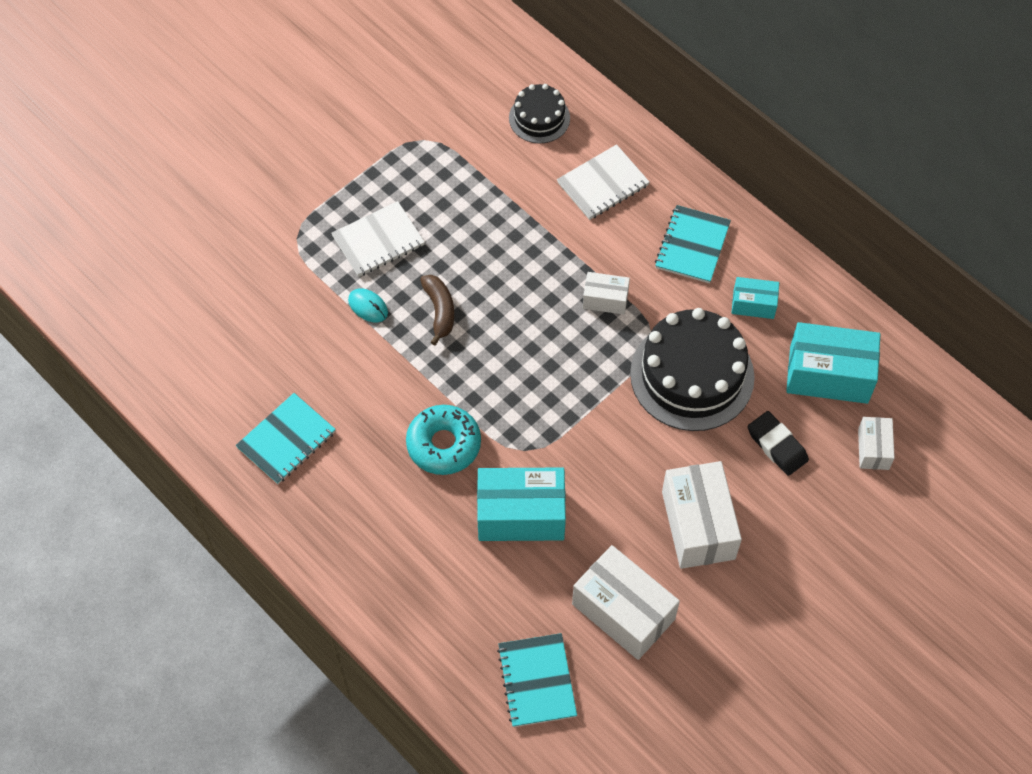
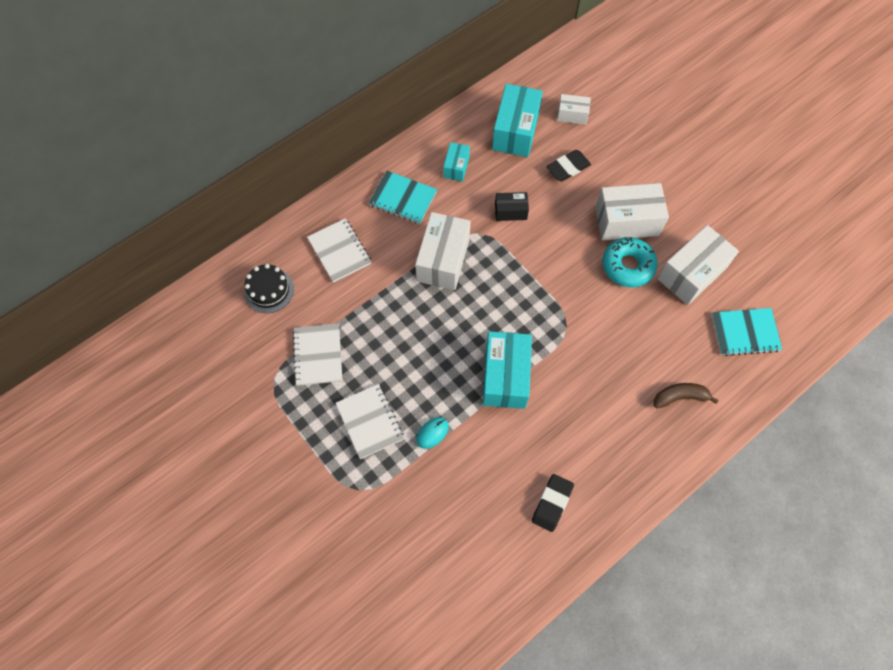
camera: 85 degrees left, 5 degrees up
turquoise notebook [236,393,336,484] -> black eraser [532,474,574,532]
turquoise donut [406,405,481,475] -> turquoise donut moved to [602,237,658,288]
brown banana [420,275,454,345] -> brown banana moved to [654,383,718,408]
turquoise box [477,468,566,541] -> turquoise box moved to [483,331,532,409]
white box [583,272,630,314] -> white box [415,212,471,290], size x1.88
black cake [630,308,755,431] -> black box [495,192,529,221]
none -> white notebook [292,323,343,386]

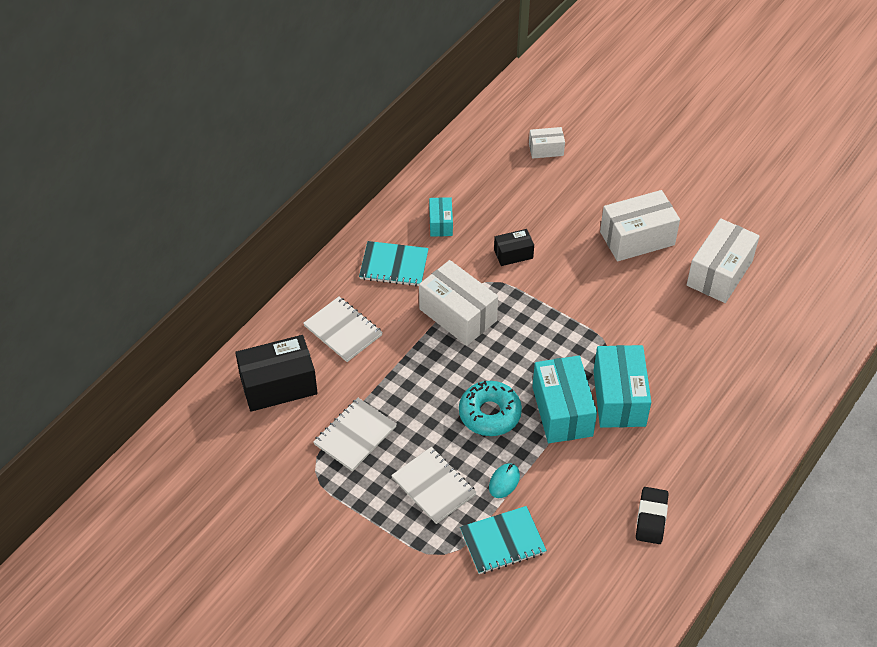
camera: 15 degrees left, 15 degrees down
black cake [244,264,294,313] -> black box [235,335,318,412]
white notebook [292,323,343,386] -> white notebook turned 60 degrees clockwise [313,398,397,471]
white box [415,212,471,290] -> white box turned 45 degrees counterclockwise [419,260,498,346]
turquoise box [492,84,543,157] -> turquoise box moved to [593,345,651,428]
black eraser [547,150,591,182] -> none
turquoise donut [602,237,658,288] -> turquoise donut moved to [459,381,522,436]
brown banana [654,383,718,408] -> none
turquoise notebook [712,308,782,356] -> turquoise notebook moved to [460,506,547,574]

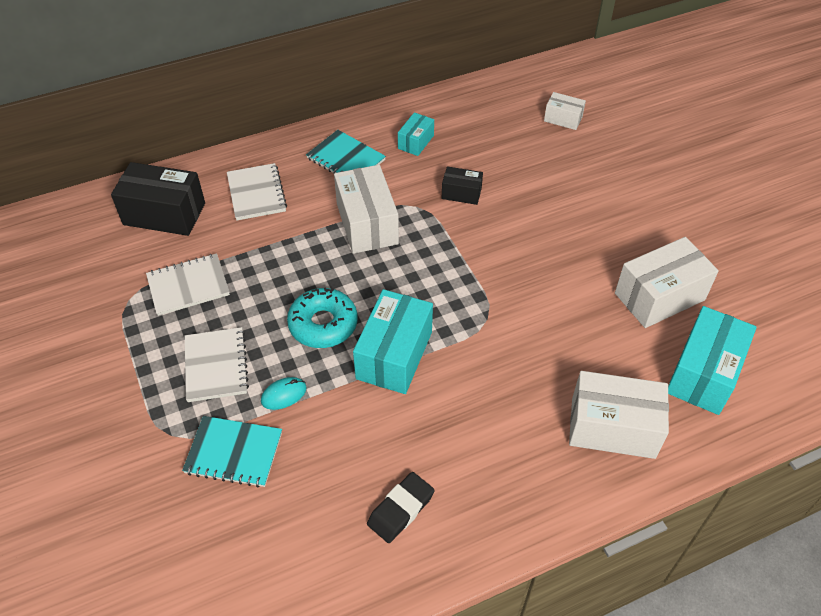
camera: 30 degrees right, 0 degrees up
turquoise box [593,345,651,428] -> turquoise box moved to [668,306,757,415]
white box [600,190,680,261] -> white box moved to [569,371,669,459]

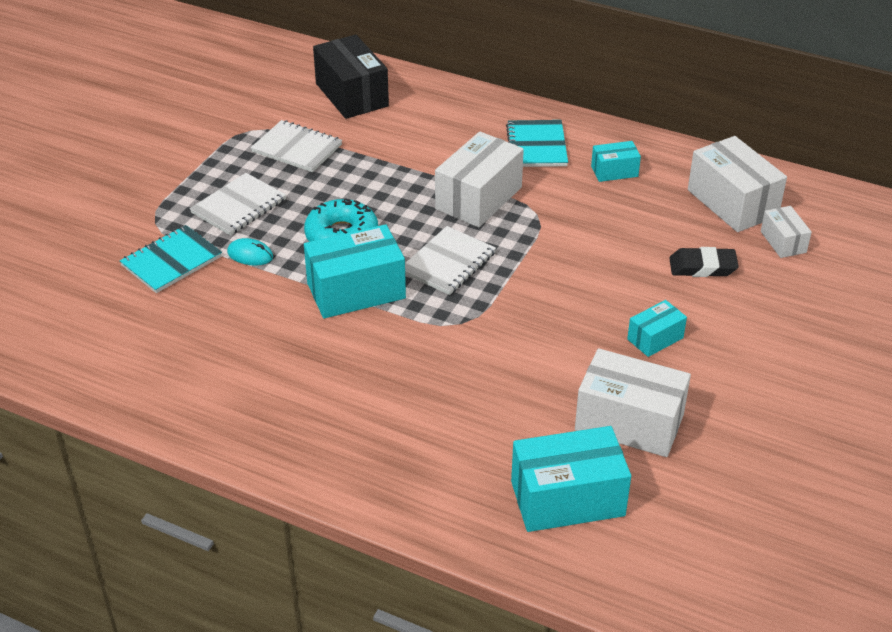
camera: 50 degrees right, 10 degrees down
turquoise notebook [182,416,282,487] -> turquoise notebook turned 75 degrees clockwise [120,225,222,293]
white notebook [227,163,287,220] -> white notebook moved to [405,226,496,295]
black eraser [367,472,435,543] -> black eraser moved to [669,247,739,277]
black box [442,166,483,205] -> none
white box [569,371,669,459] -> white box moved to [688,136,787,232]
none -> turquoise box [627,300,687,357]

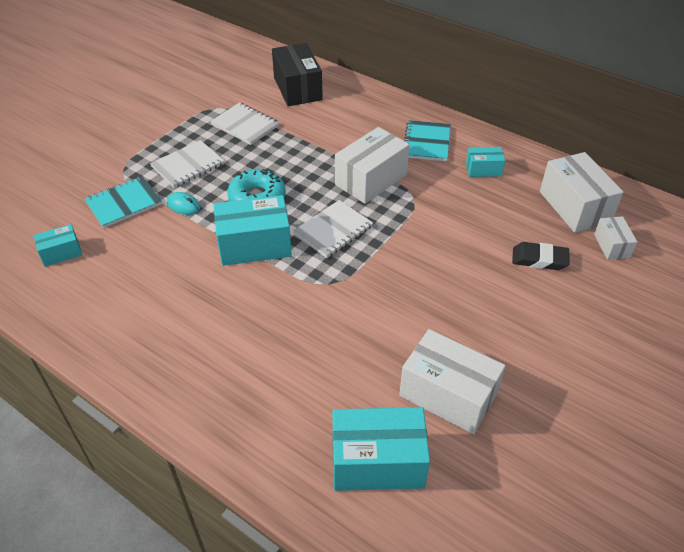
camera: 10 degrees right, 5 degrees up
turquoise box [627,300,687,357] -> turquoise box moved to [33,224,82,267]

